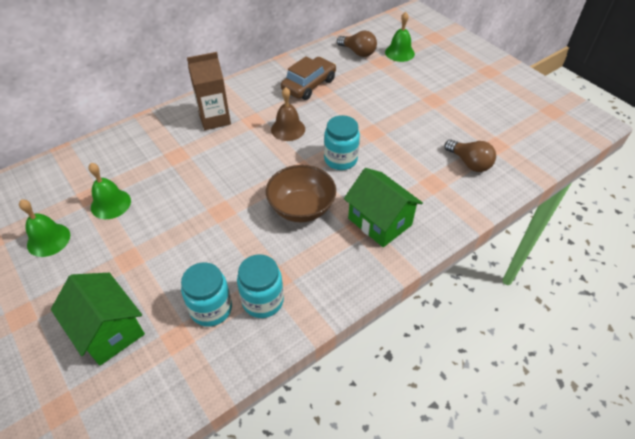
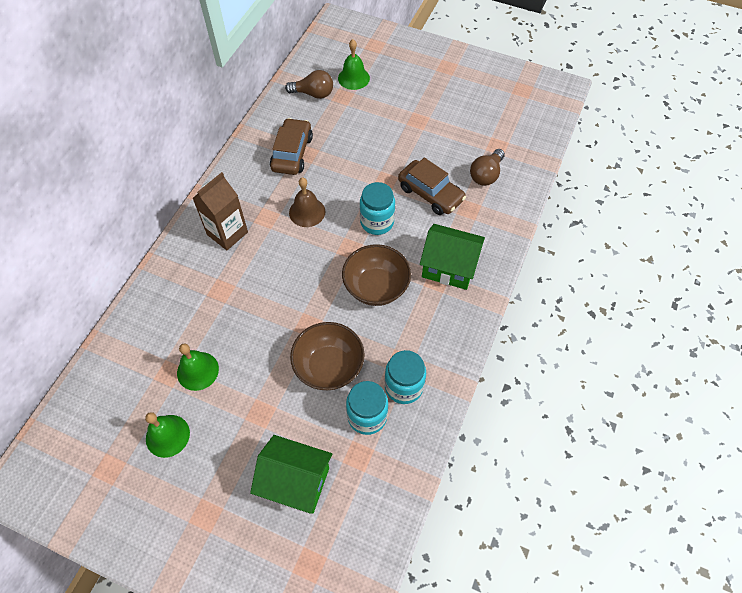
camera: 30 degrees left, 10 degrees up
brown light bulb [445,139,496,172] -> brown light bulb turned 105 degrees clockwise [470,149,505,186]
none -> brown bowl [290,322,365,390]
none -> brown car [398,158,466,215]

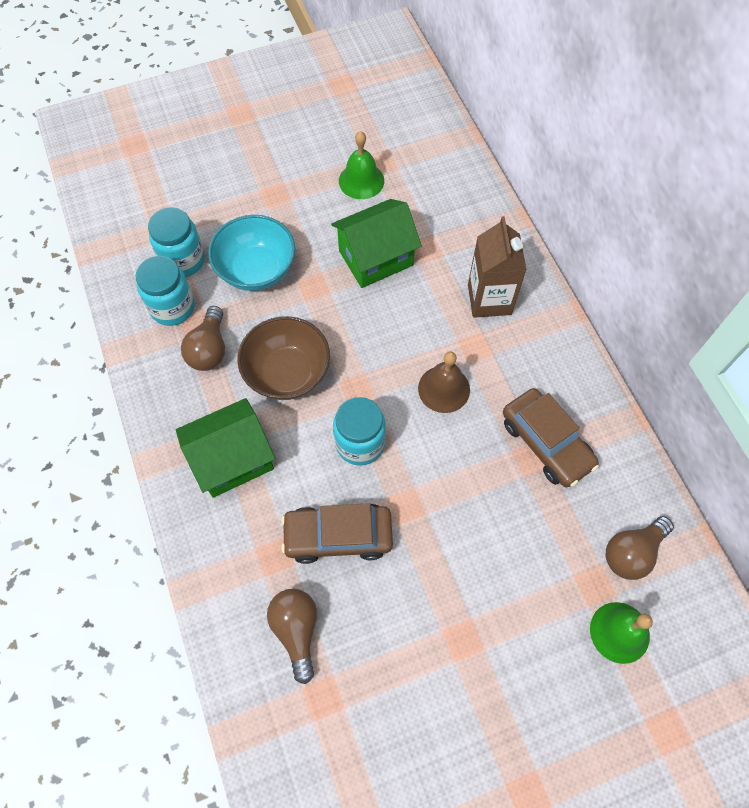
camera: 135 degrees right, 5 degrees up
green bell [145,412,190,458] -> none
green house [250,435,333,514] -> green house moved to [331,199,422,288]
brown bowl [290,322,365,390] -> turquoise bowl [208,215,295,291]
none -> brown light bulb [181,306,225,371]

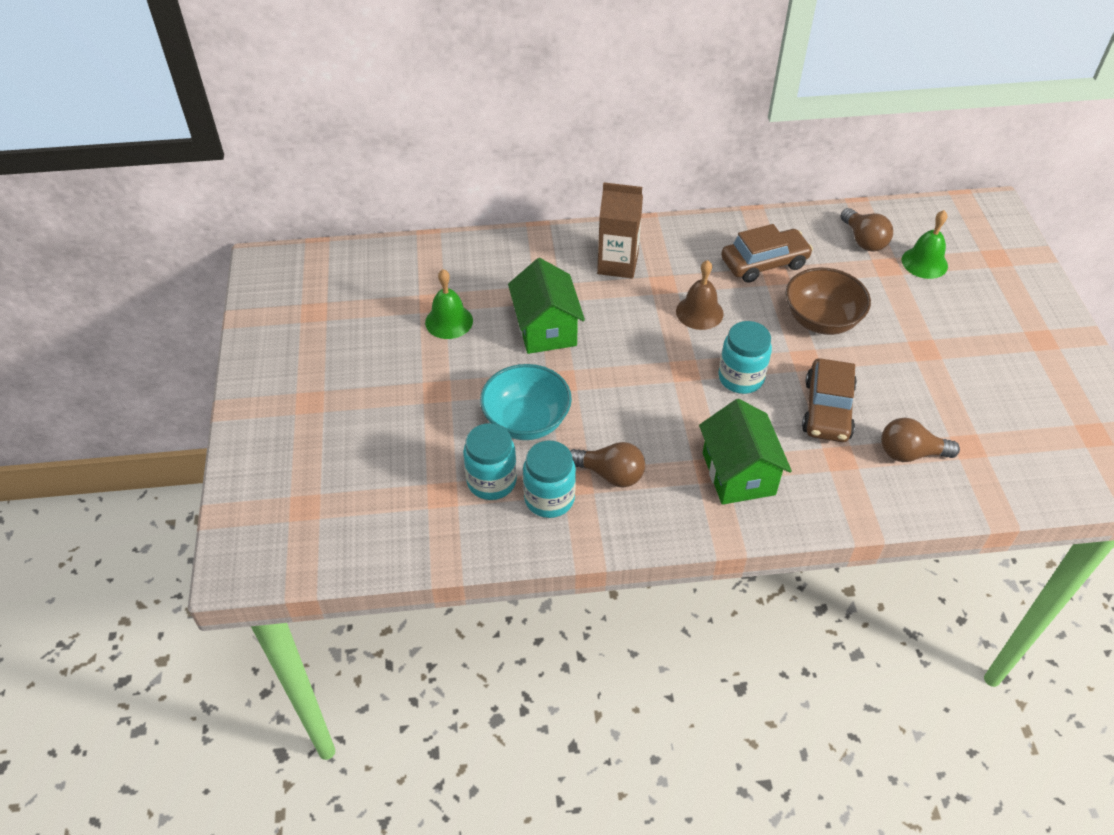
camera: 75 degrees left, 15 degrees down
brown bowl [237,316,330,400] -> brown bowl moved to [786,268,871,335]

